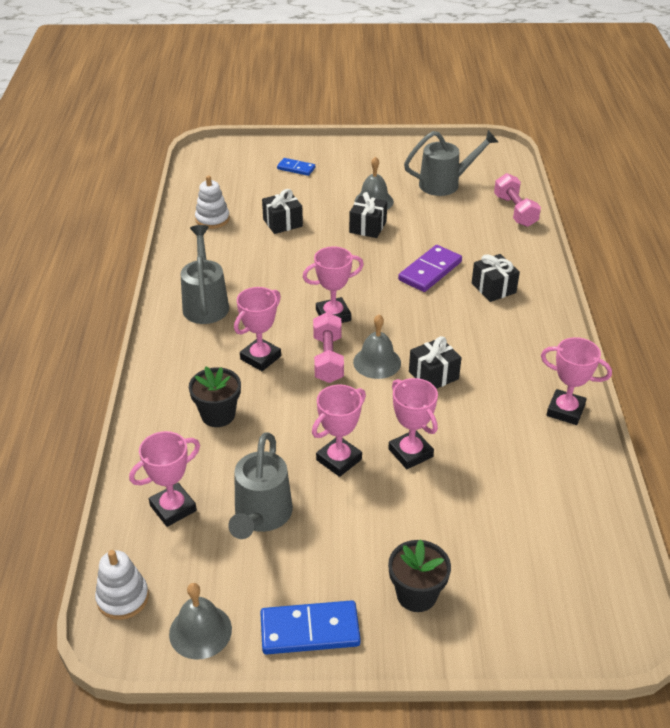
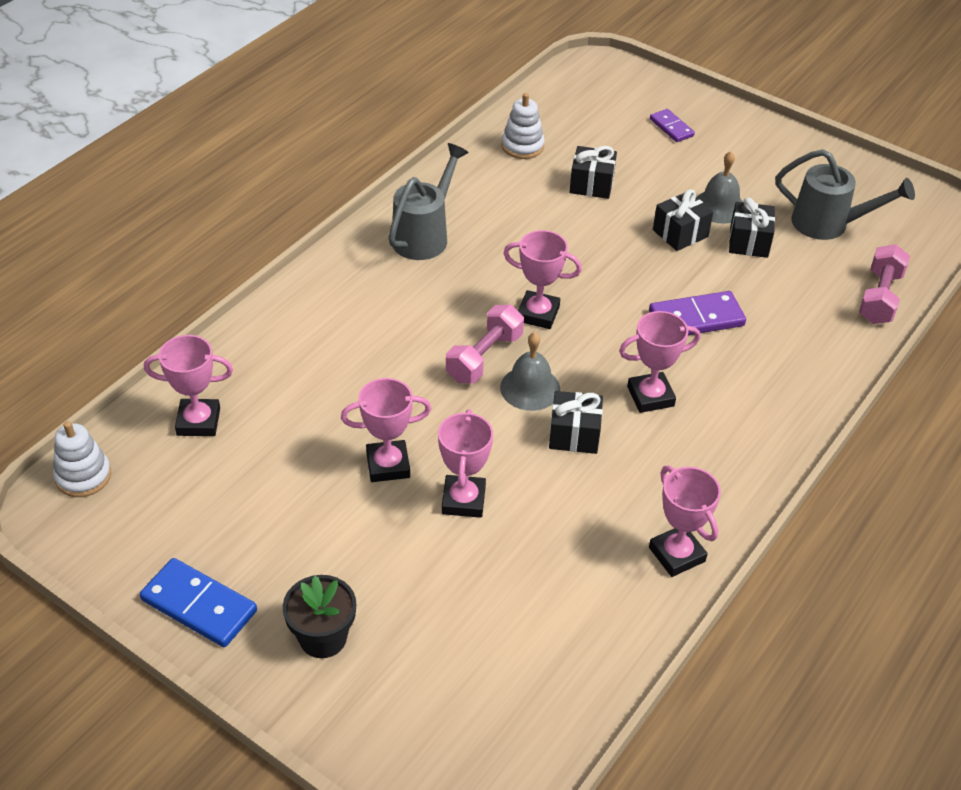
camera: 35 degrees right, 5 degrees up
grey bell [169,583,232,659] -> none
black flower pot [189,367,241,427] -> none
grey watering can [228,433,293,539] -> none
pink trophy [234,287,281,371] -> pink trophy moved to [619,311,700,413]
blue domino [277,158,315,176] -> purple domino [650,109,695,142]
black gift [472,254,520,302] -> black gift moved to [729,197,775,258]

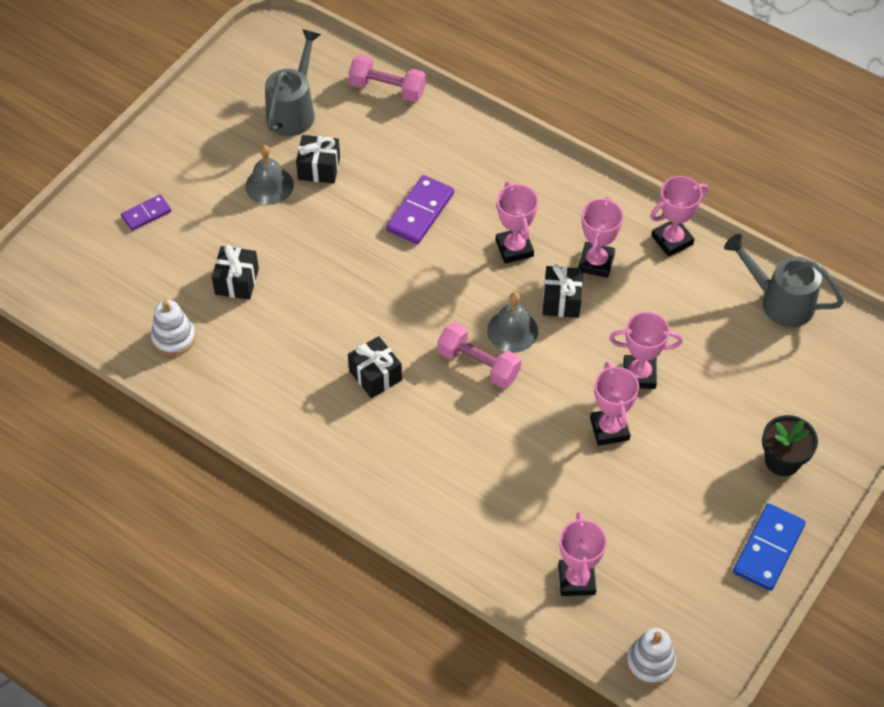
camera: 90 degrees left, 10 degrees up
grey watering can [388,143,469,260] -> grey watering can moved to [724,234,844,327]
pink trophy [503,230,582,329] -> pink trophy moved to [578,196,623,278]
purple domino [649,291,746,335] -> purple domino turned 45 degrees clockwise [386,175,454,244]
black gift [653,189,713,251] -> black gift moved to [348,336,402,398]

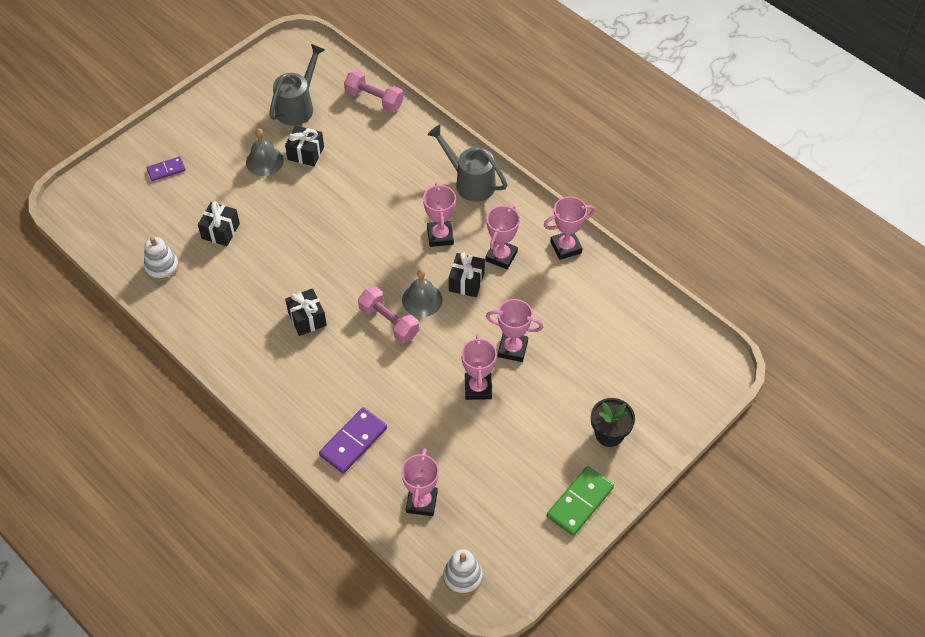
camera: 10 degrees right, 0 degrees up
purple domino [386,175,454,244] -> purple domino moved to [319,407,387,473]
grey watering can [724,234,844,327] -> grey watering can moved to [427,125,507,202]
blue domino [733,503,806,591] -> green domino [547,466,614,536]

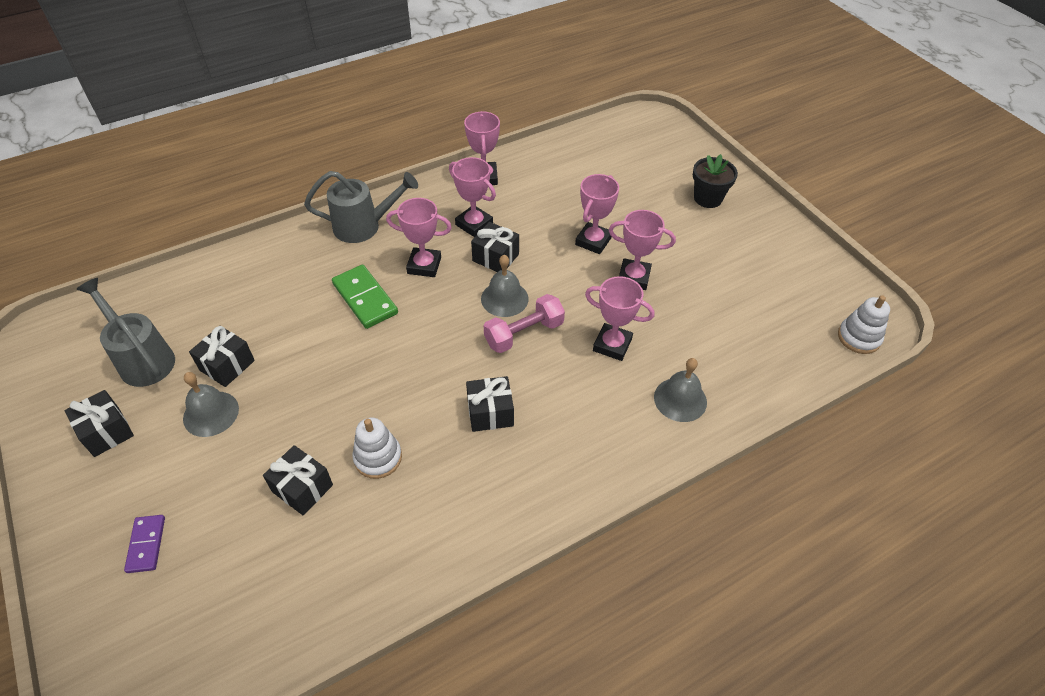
camera: 75 degrees left, 5 degrees down
white stacking toy [144,237,179,281] -> white stacking toy moved to [352,418,402,479]
purple domino [319,407,387,473] -> grey bell [654,358,707,422]
pink dumbbell [344,70,403,112] -> none
pink trophy [401,448,439,516] -> pink trophy moved to [585,276,655,361]
grey watering can [427,125,507,202] -> grey watering can turned 150 degrees counterclockwise [304,171,418,243]
green domino [547,466,614,536] -> green domino moved to [332,265,398,329]
none -> black gift [64,390,134,457]

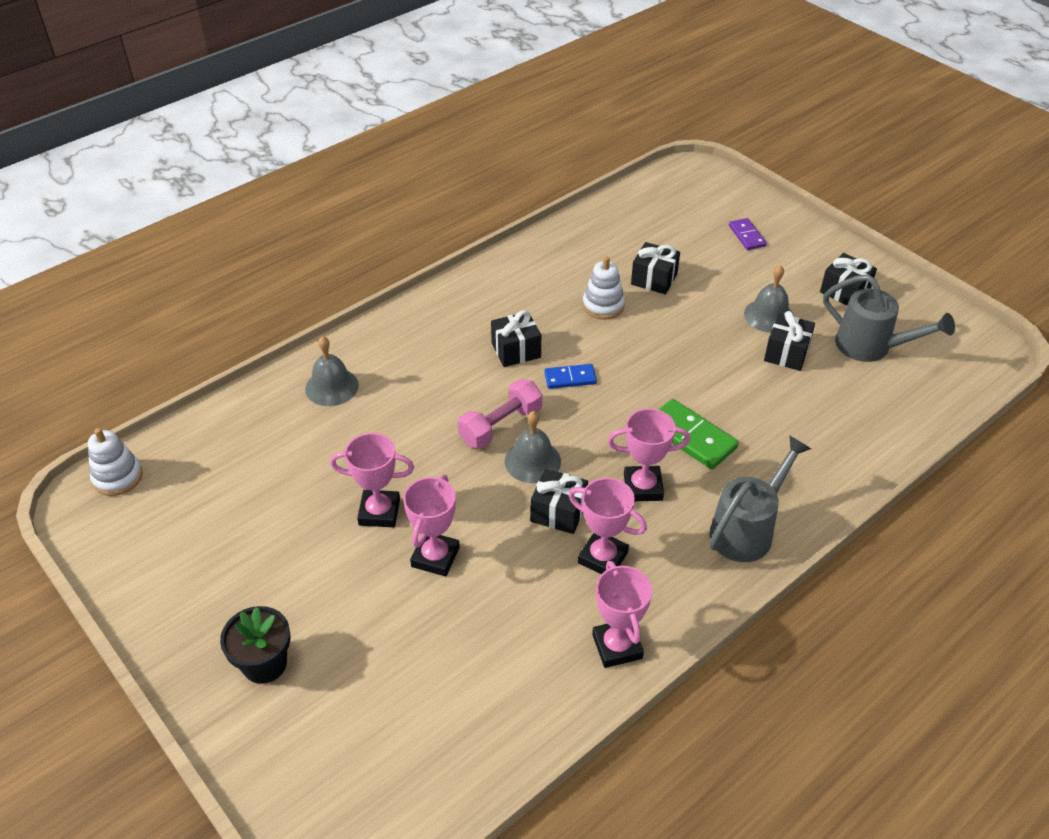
camera: 170 degrees right, 5 degrees down
grey watering can [304,171,418,243] -> grey watering can turned 150 degrees clockwise [709,435,811,562]
pink trophy [585,276,655,361] -> none
none -> blue domino [544,364,597,389]

